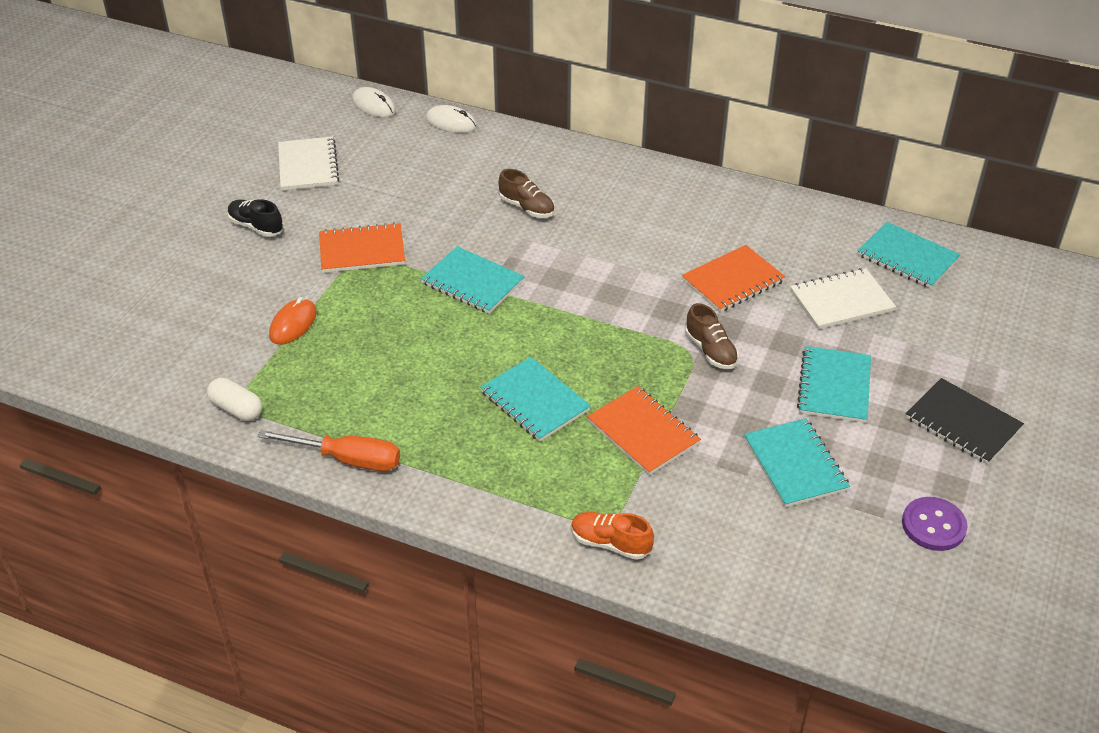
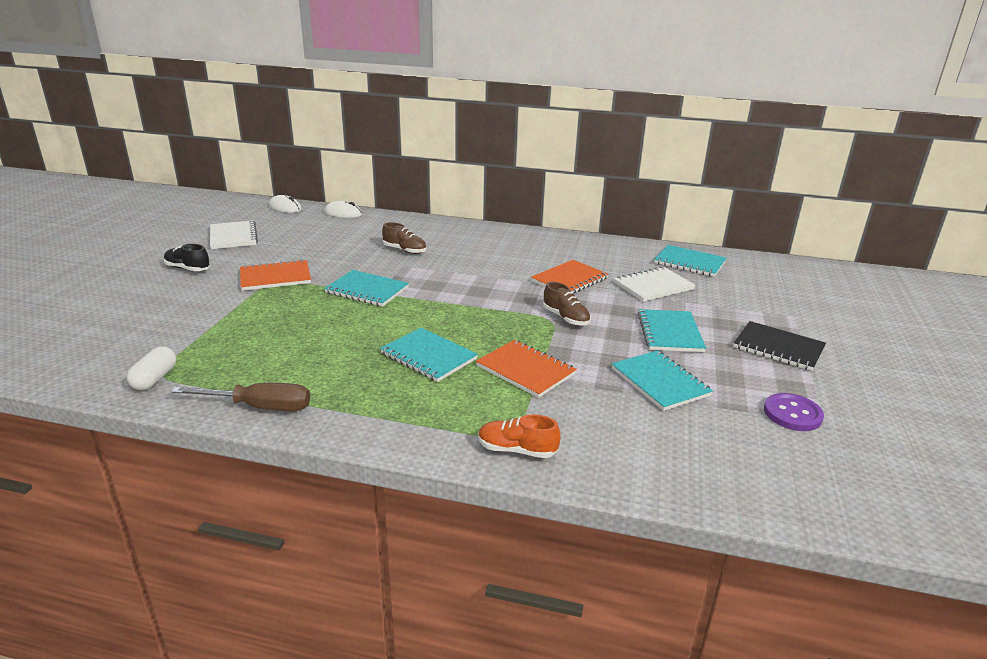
camera: 10 degrees left, 15 degrees down
white capsule [207,378,262,421] -> white capsule turned 75 degrees clockwise [127,346,176,390]
orange screwdriver [257,430,400,471] -> brown screwdriver [171,383,310,411]
orange mouse [269,297,317,345] -> none

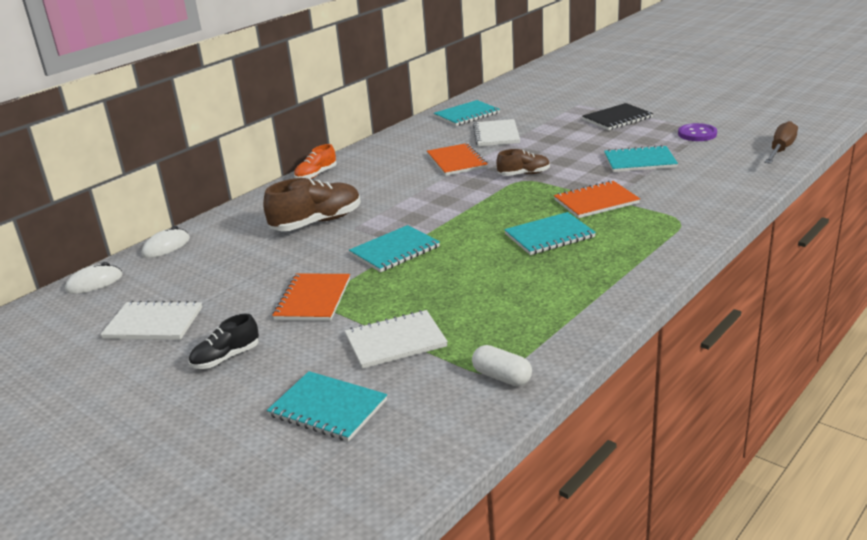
camera: 60 degrees left, 0 degrees up
brown screwdriver [171,383,310,411] -> brown screwdriver moved to [764,121,798,164]
brown shoe [382,222,426,254] -> brown shoe [263,178,361,231], size x1.73
orange shoe [478,414,560,458] -> orange shoe moved to [294,144,337,179]
turquoise notebook [638,309,706,352] -> turquoise notebook moved to [267,371,387,442]
none -> white notebook [345,310,448,369]

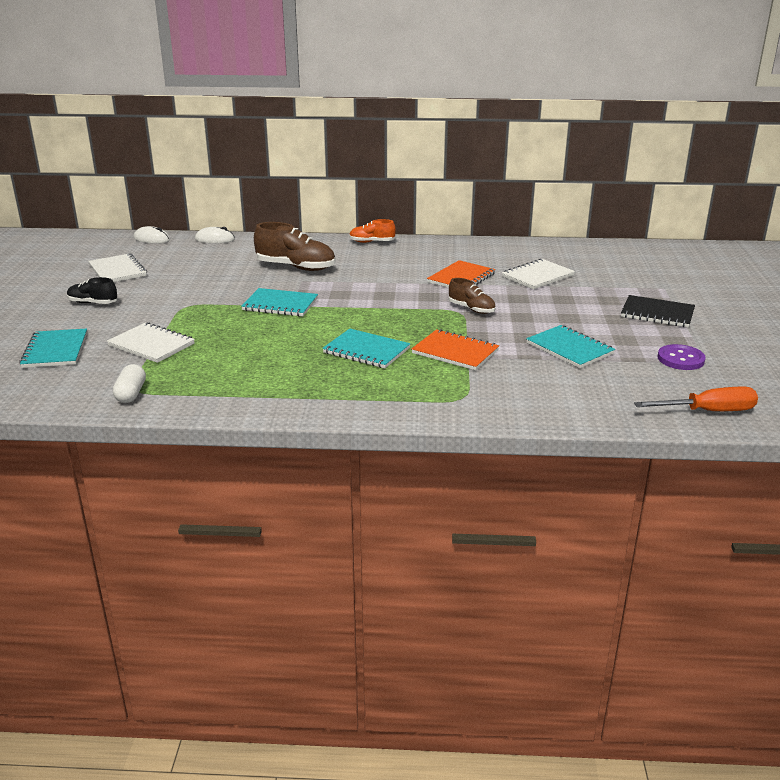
camera: 50 degrees right, 0 degrees up
orange notebook [272,273,350,321] -> none
turquoise notebook [434,100,500,126] -> none
brown screwdriver [764,121,798,164] -> orange screwdriver [634,386,758,411]

